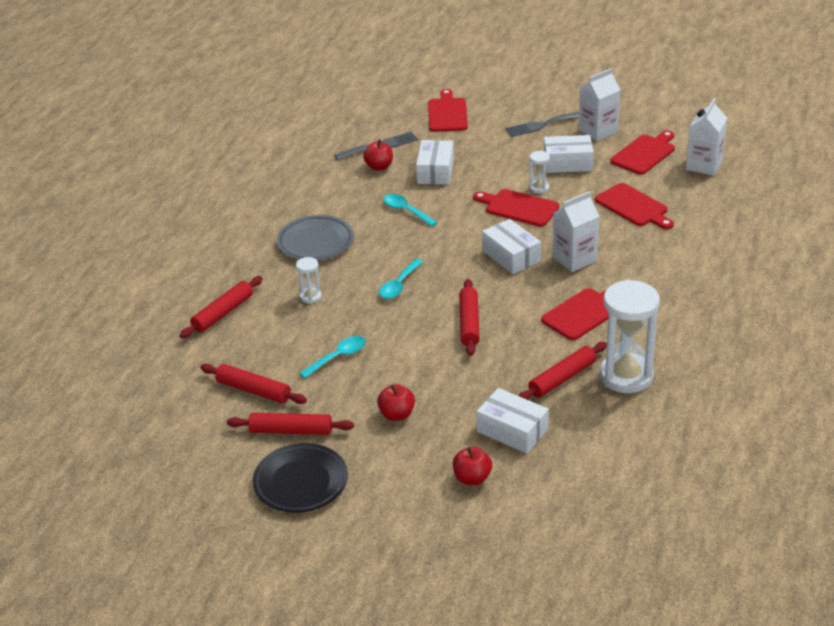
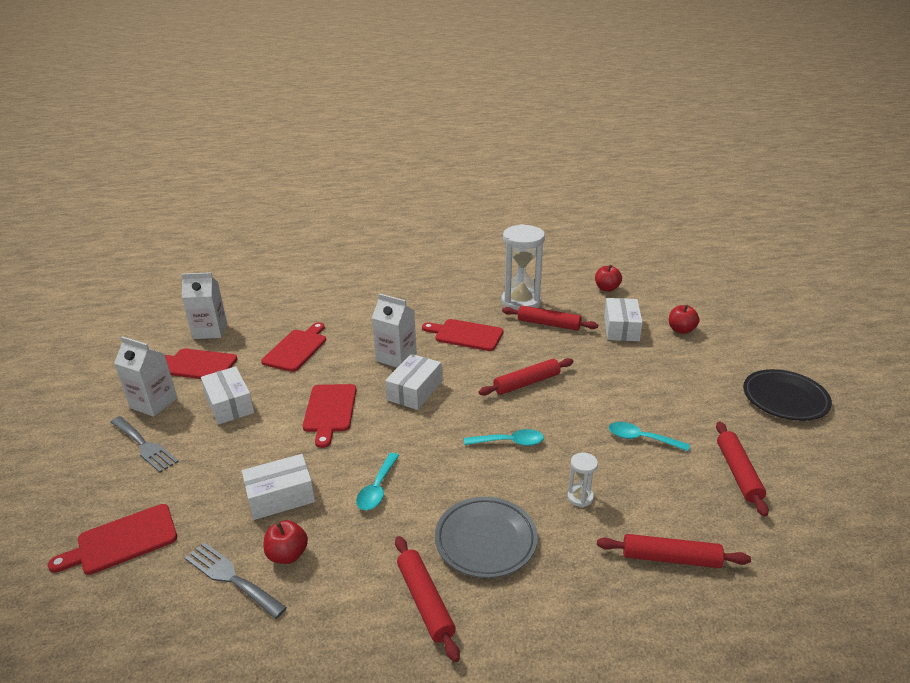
camera: 120 degrees left, 5 degrees down
red rolling pin [227,413,354,435] -> red rolling pin moved to [395,536,460,662]
red apple [377,384,415,421] -> red apple moved to [595,265,622,292]
white hourglass [529,151,550,194] -> none

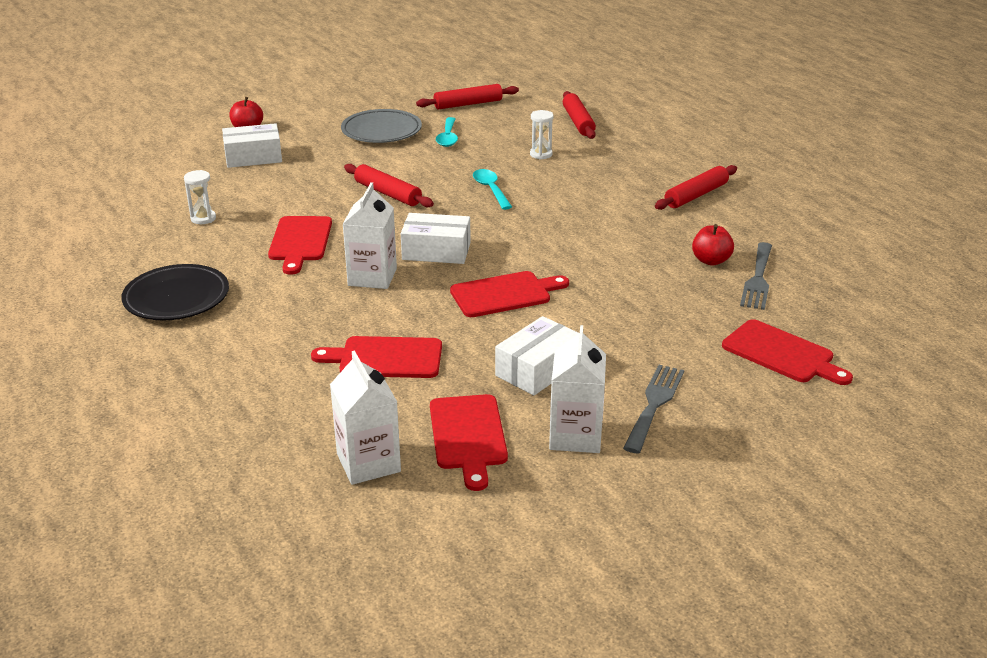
camera: 110 degrees left, 0 degrees up
white box [242,454,315,520] -> none
turquoise spoon [356,453,399,510] -> none
grey plate [435,497,538,578] -> grey plate moved to [341,109,422,143]
white hourglass [501,224,545,310] -> white hourglass [184,170,216,224], size x0.45
red rolling pin [502,306,598,331] -> none
red apple [595,265,622,292] -> none
black plate [743,369,832,421] -> black plate moved to [121,264,229,320]

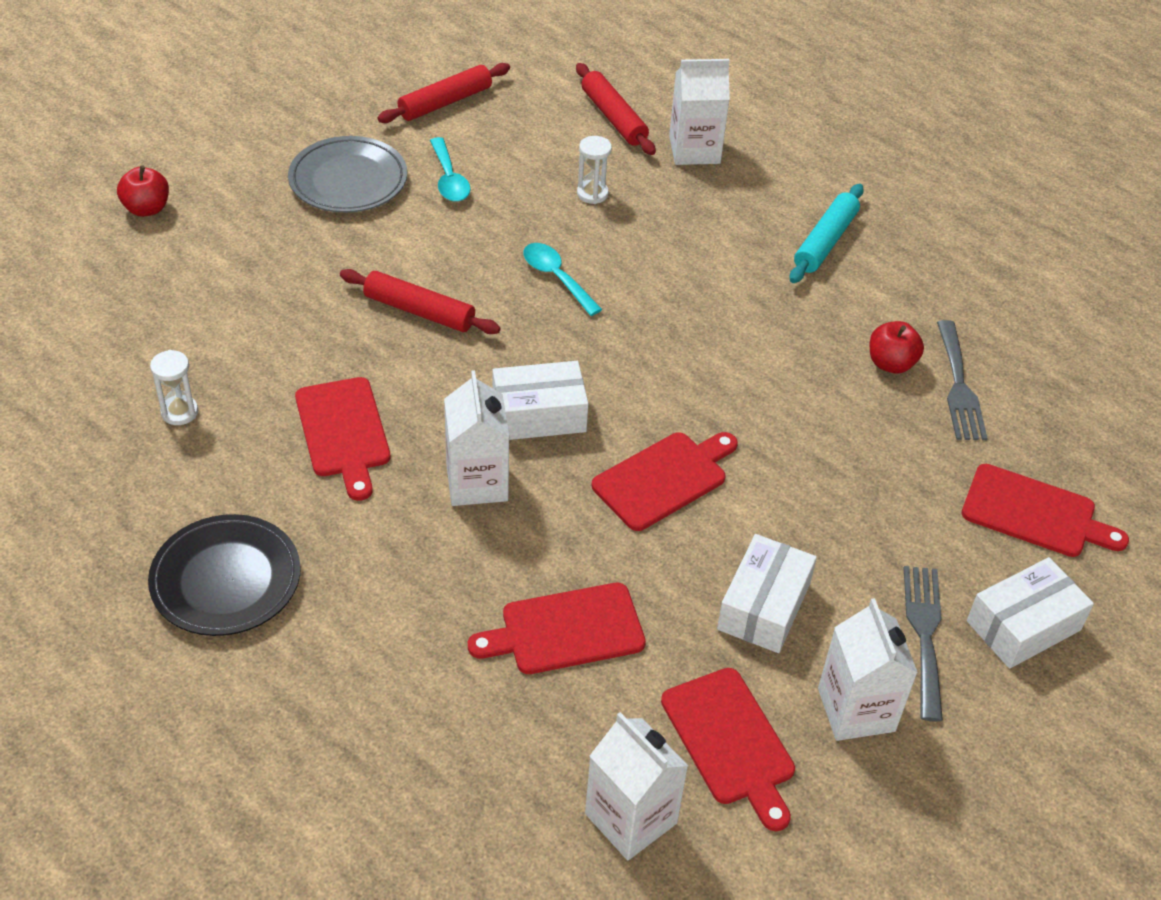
camera: 20 degrees left, 15 degrees up
white box [222,123,282,168] -> white box moved to [967,557,1094,669]
red rolling pin [655,165,737,210] -> turquoise rolling pin [789,184,864,283]
none -> white carton [669,59,730,165]

